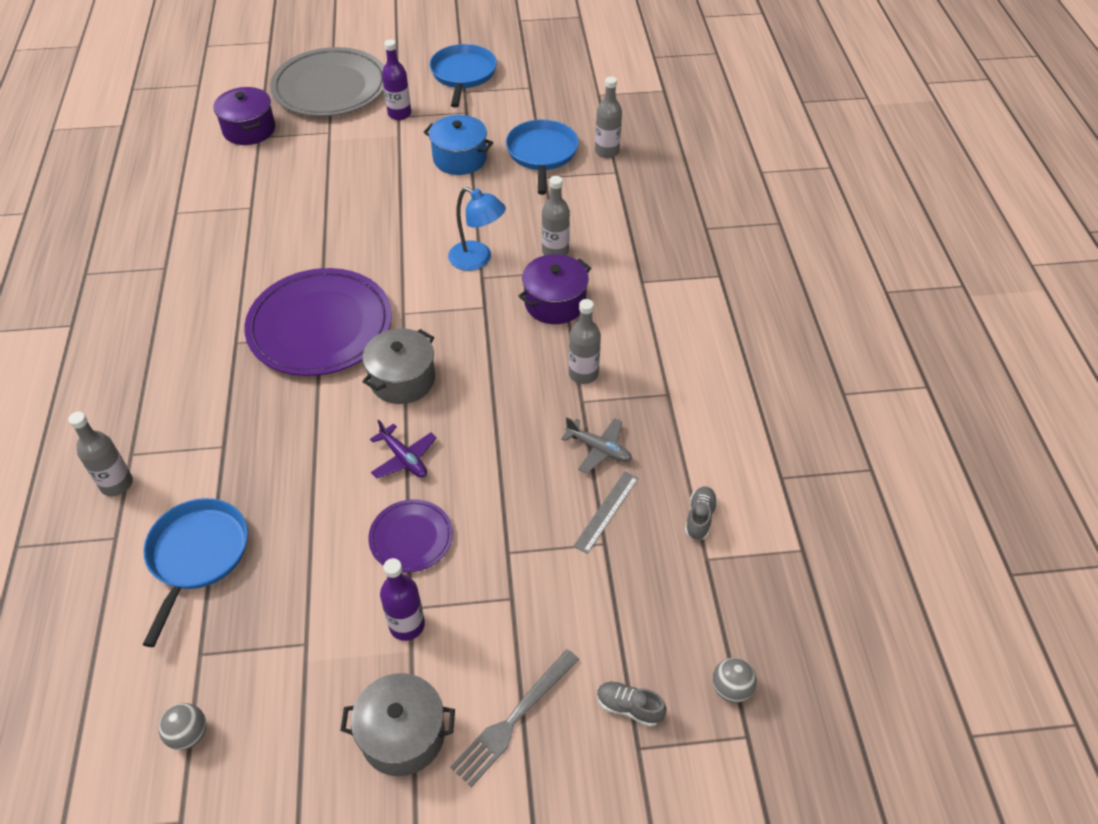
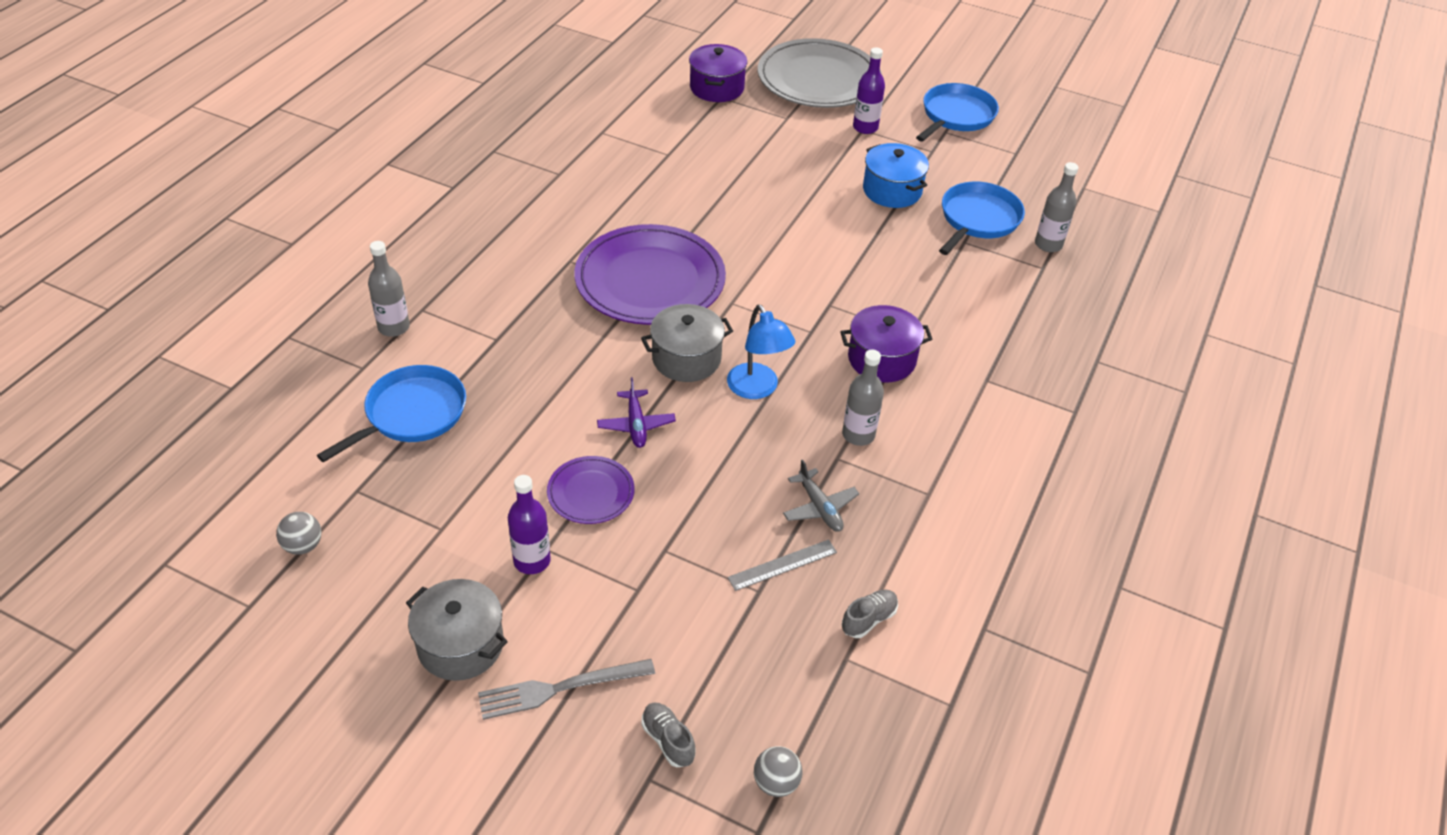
camera: 30 degrees right, 5 degrees down
blue lamp [448,187,506,271] -> blue lamp moved to [727,305,795,399]
grey bottle [542,176,570,256] -> none

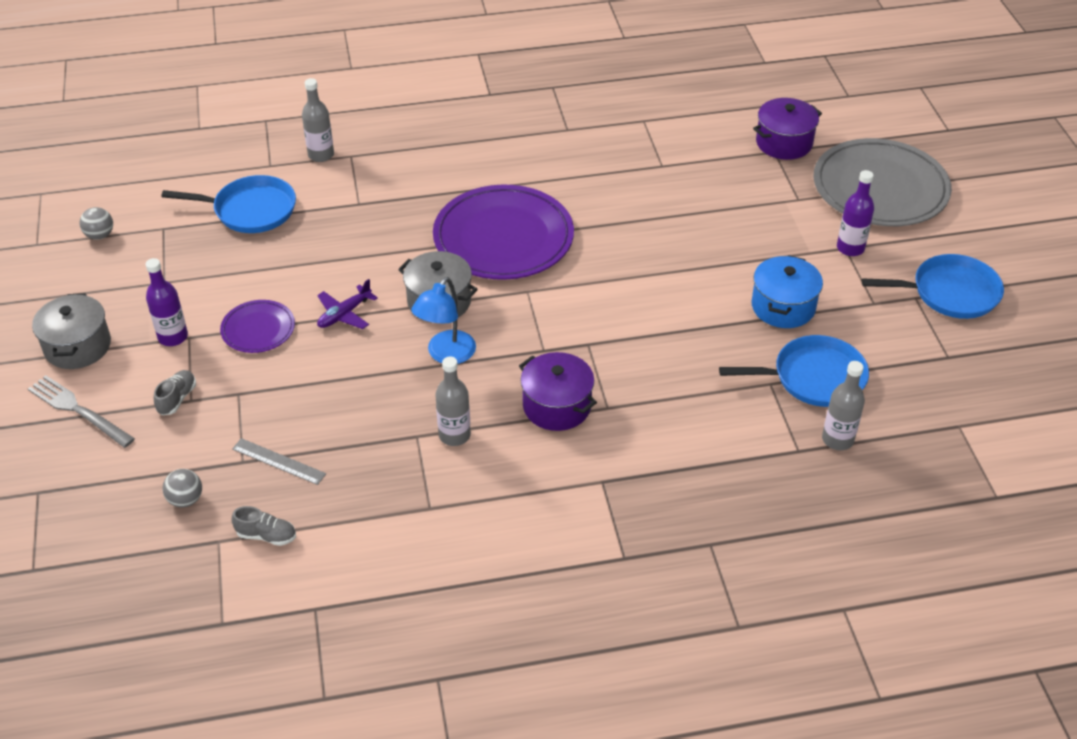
camera: 55 degrees right, 0 degrees up
grey shoe [641,703,696,767] -> grey shoe moved to [154,370,196,415]
grey ball [754,746,803,797] -> grey ball moved to [162,469,202,507]
grey plane [783,460,859,532] -> none

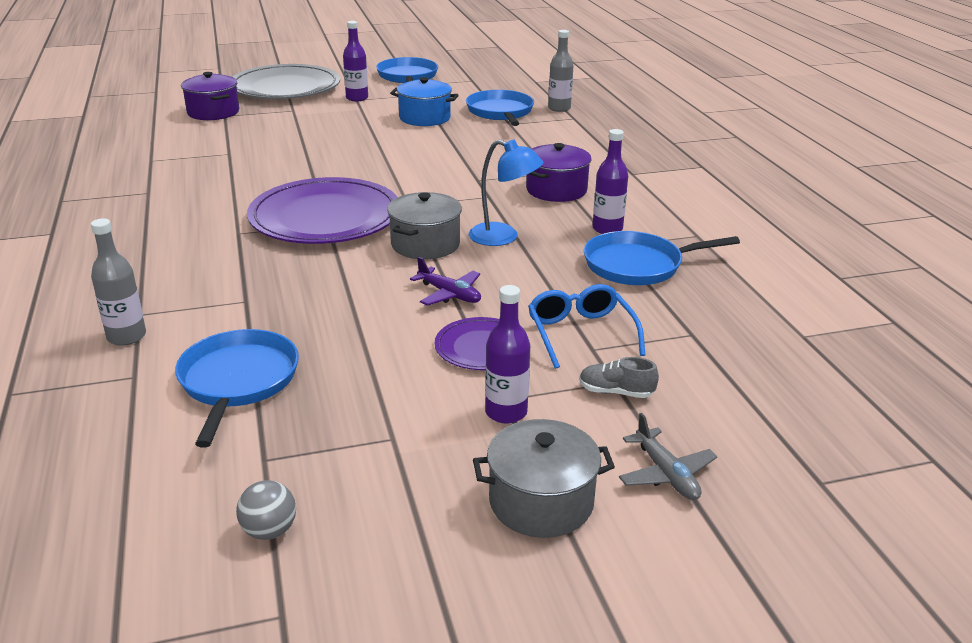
camera: 95 degrees left, 15 degrees down
grey fork [28,375,135,448] -> grey plane [619,413,717,500]
grey ball [162,469,202,507] -> none
grey shoe [231,506,296,546] -> none
grey ruler [232,438,326,485] -> none
grey bottle [435,356,471,446] -> purple bottle [592,129,628,234]
none -> blue glasses [528,284,645,369]
none -> blue pan [584,231,740,285]

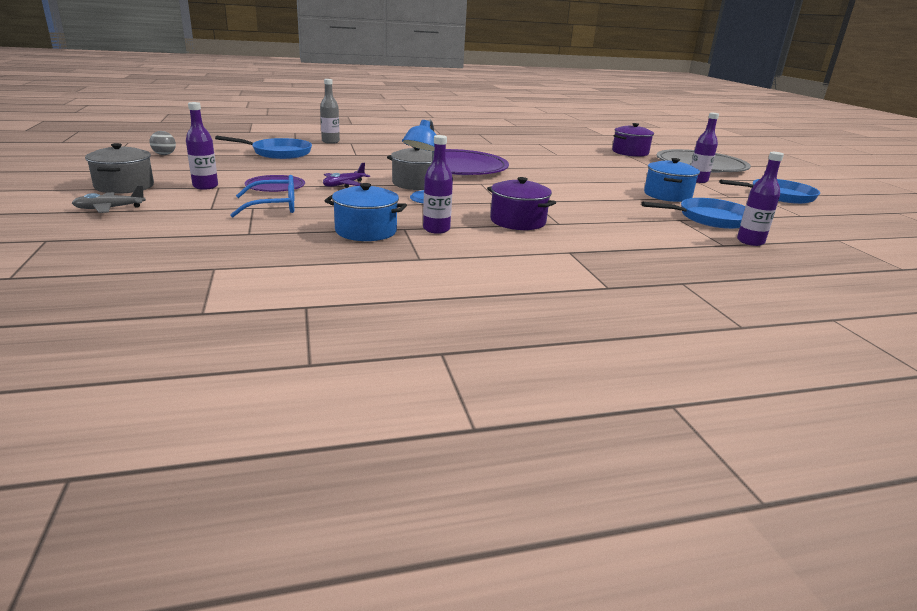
camera: 90 degrees right, 5 degrees down
grey bottle [548,30,574,112] -> purple bottle [737,152,784,246]
grey shoe [579,357,659,398] -> none
blue pan [584,231,740,285] -> blue pot [324,183,407,241]

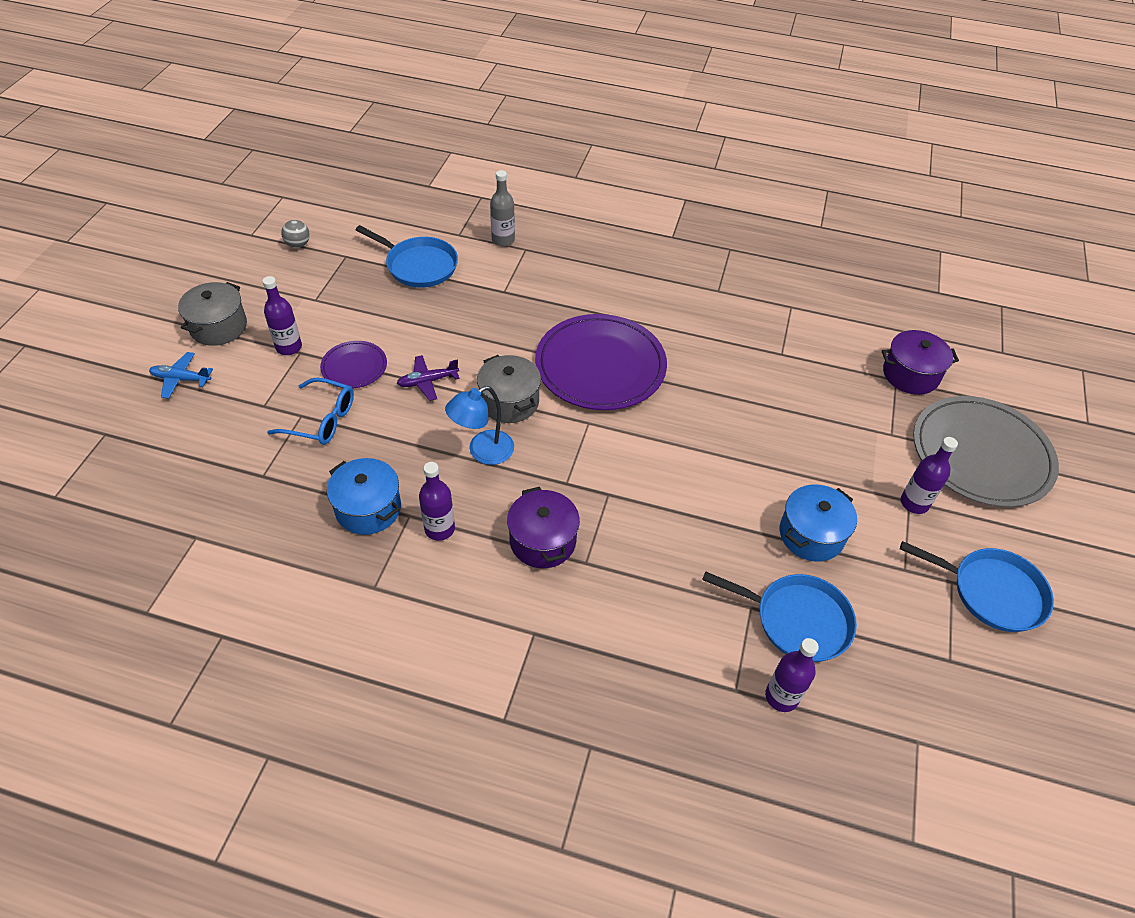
camera: 30 degrees right, 25 degrees up
grey plane [72,185,146,213] -> blue plane [149,352,213,399]

